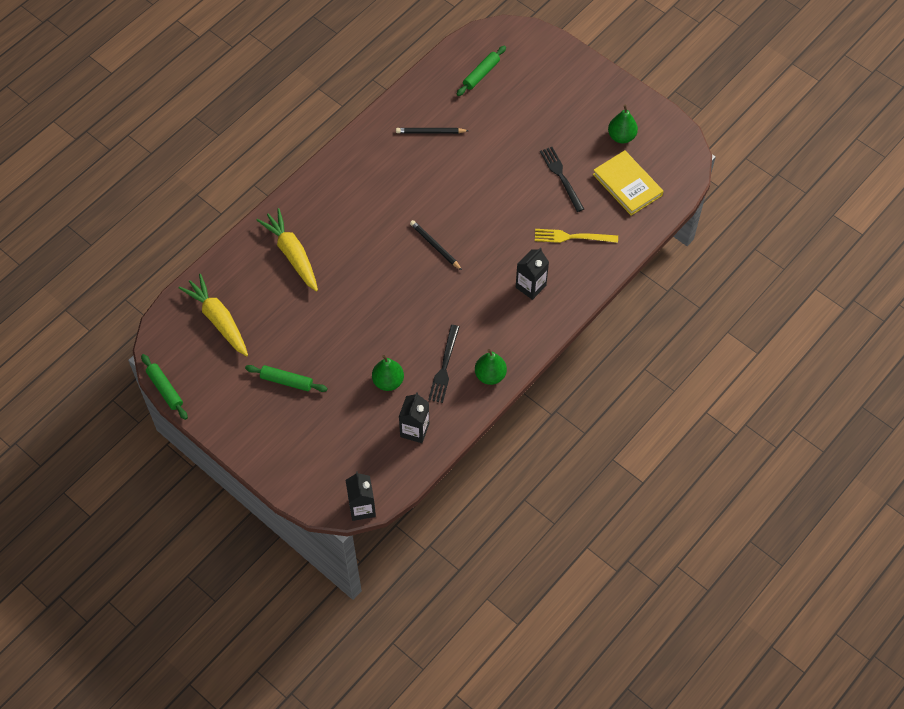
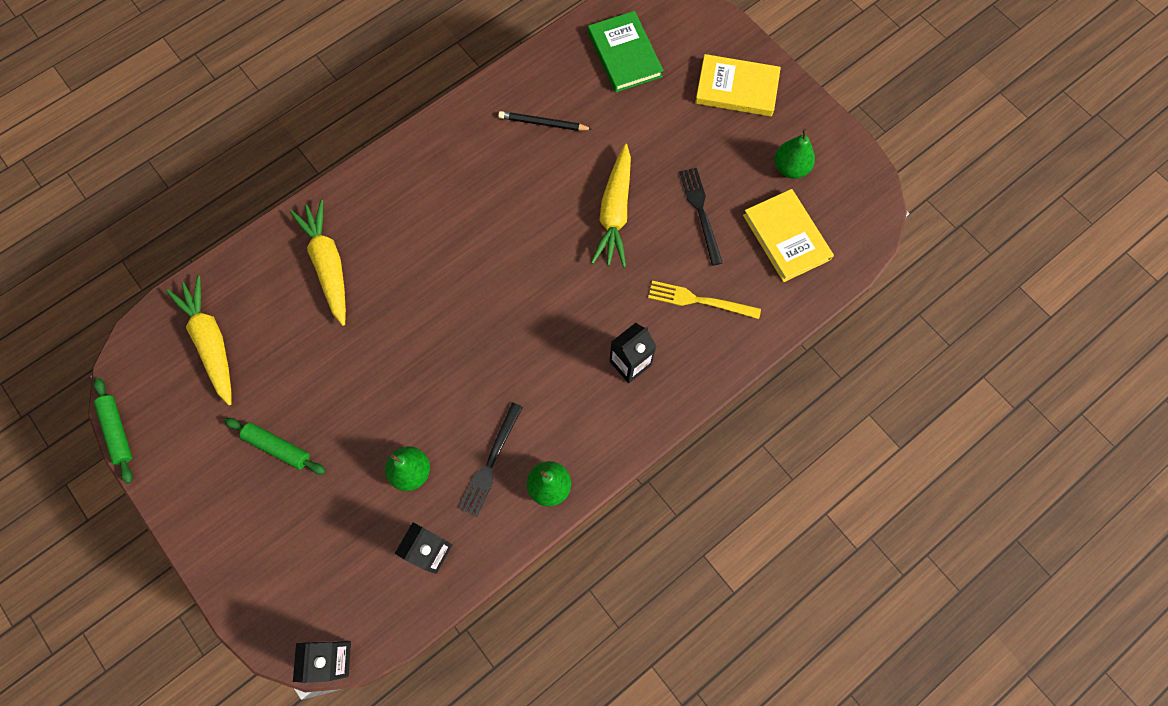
camera: 10 degrees right, 10 degrees up
black pencil [410,220,462,270] -> none
green rolling pin [457,46,506,96] -> green book [588,11,664,93]
none -> yellow carrot [591,144,631,267]
none -> yellow book [695,54,781,117]

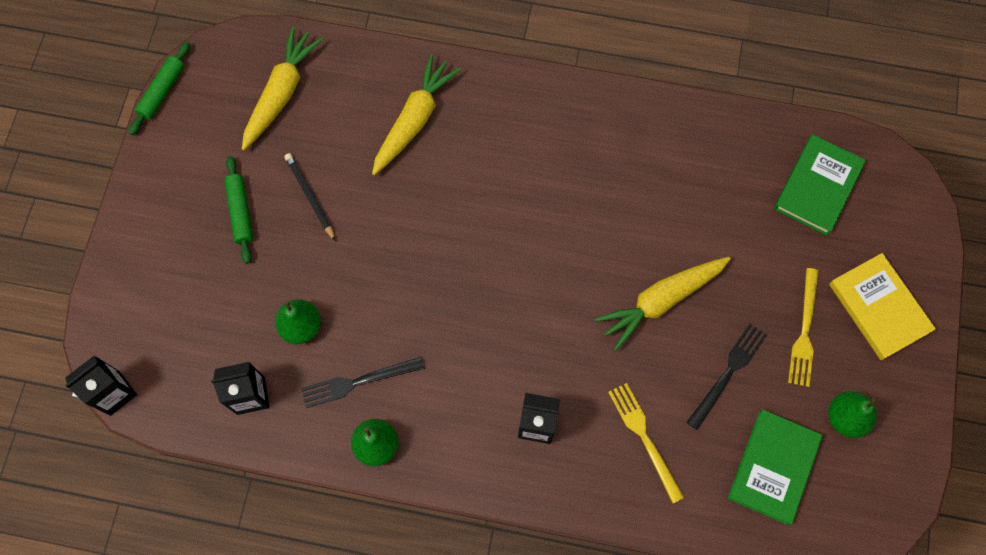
camera: 50 degrees right, 0 degrees up
black pencil [498,111,593,131] -> black pencil moved to [284,153,336,242]
yellow book [743,189,834,282] -> green book [728,410,822,525]
none -> yellow fork [788,268,819,387]

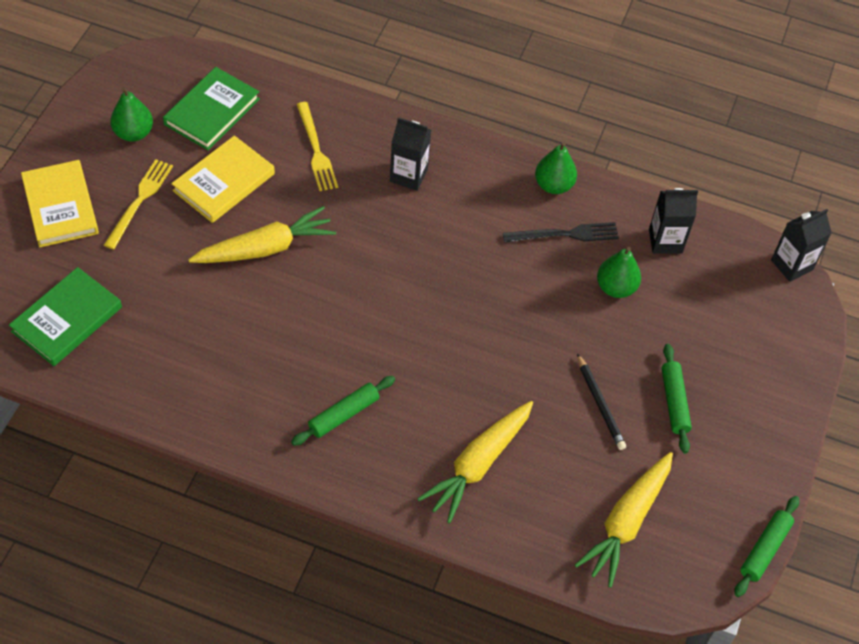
camera: 175 degrees left, 15 degrees down
black fork [686,324,767,430] -> yellow book [171,136,275,223]
none -> green rolling pin [291,376,395,446]

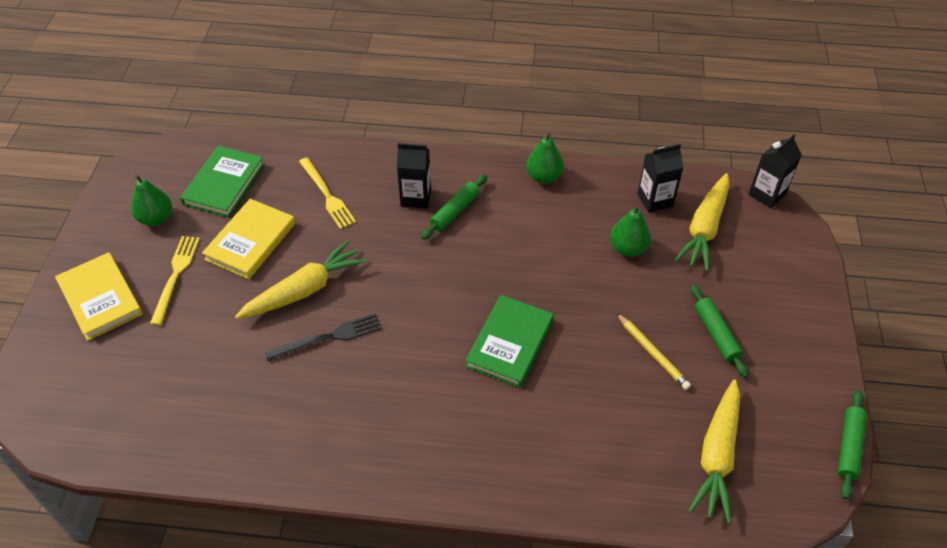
camera: 10 degrees left, 5 degrees down
green book [9,267,122,366] -> green book moved to [465,295,554,388]
green rolling pin [291,376,395,446] -> green rolling pin moved to [421,174,487,240]
yellow carrot [417,401,533,523] -> yellow carrot moved to [675,173,730,271]
black fork [503,222,619,243] -> black fork moved to [265,313,382,361]
black pencil [577,353,626,450] -> yellow pencil [617,313,691,390]

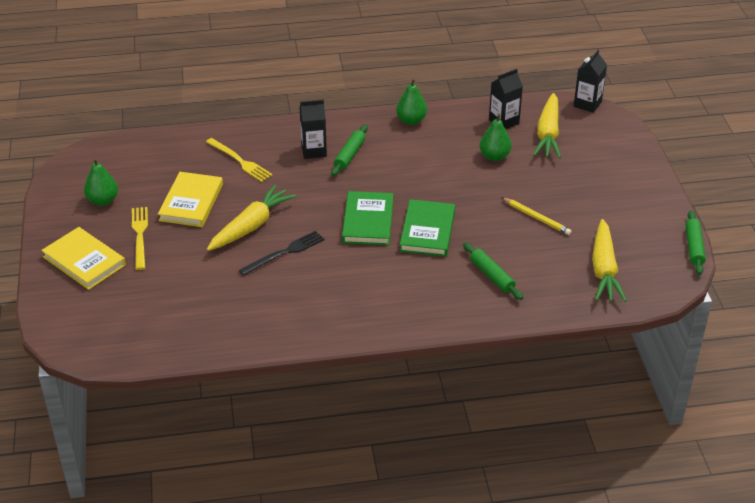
camera: 15 degrees left, 10 degrees down
green book [180,146,265,218] -> green book moved to [342,191,393,245]
green rolling pin [690,284,748,378] -> green rolling pin moved to [463,242,523,300]

